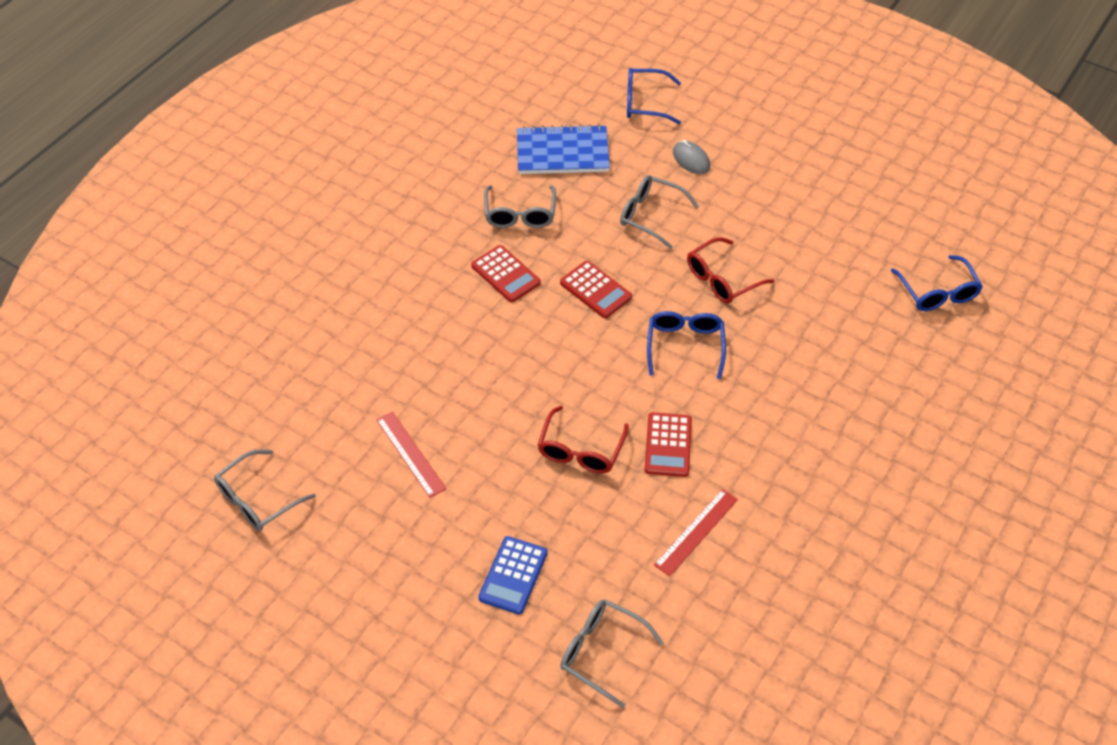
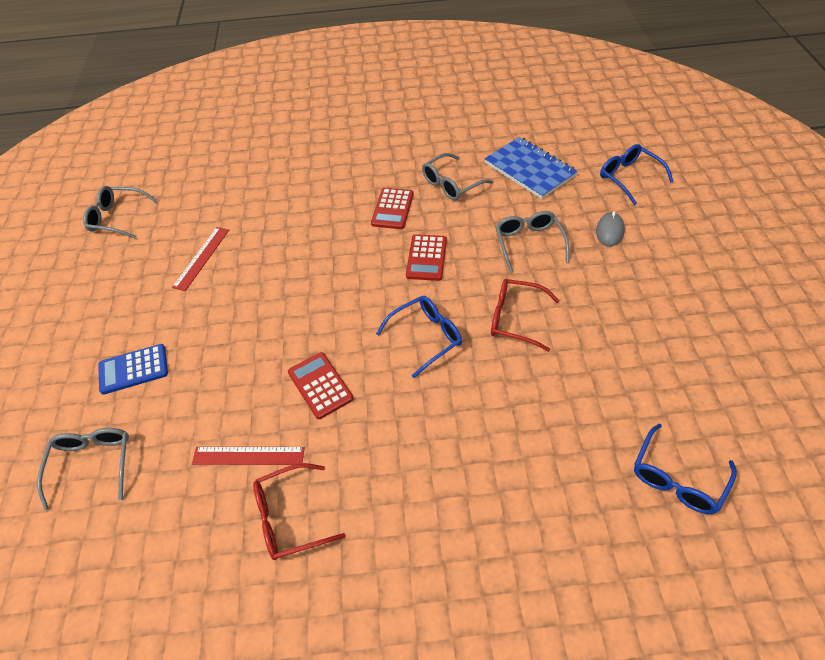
camera: 55 degrees right, 0 degrees up
red glasses [538,406,629,473] -> red glasses moved to [253,463,346,560]
red calculator [644,412,692,477] -> red calculator turned 90 degrees clockwise [288,352,354,419]

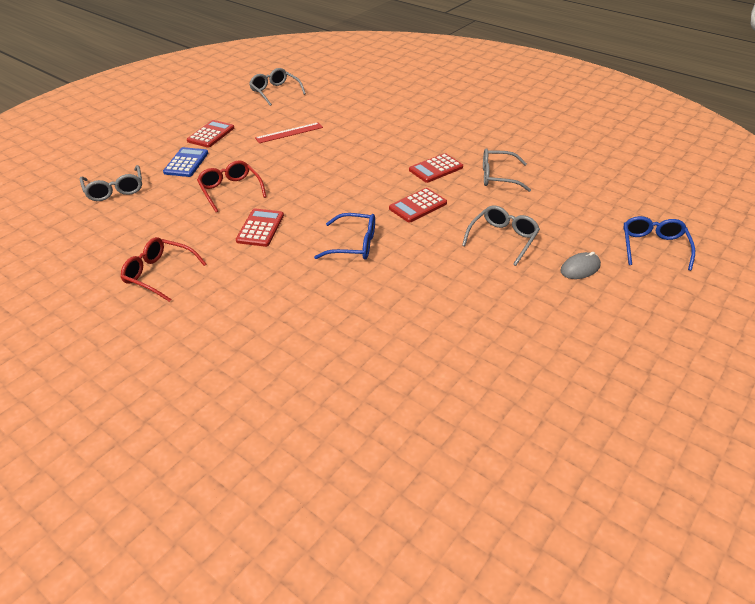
camera: 40 degrees right, 10 degrees down
grey glasses [37,428,129,511] -> grey glasses turned 120 degrees clockwise [80,165,142,201]
blue calculator [98,344,168,395] -> blue calculator turned 75 degrees clockwise [163,147,208,177]
red ruler [192,447,305,465] -> none
blue notebook [485,137,578,199] -> none
red glasses [491,279,559,352] -> red glasses moved to [197,161,266,213]
blue glasses [634,423,737,514] -> none
none -> red calculator [187,120,234,148]

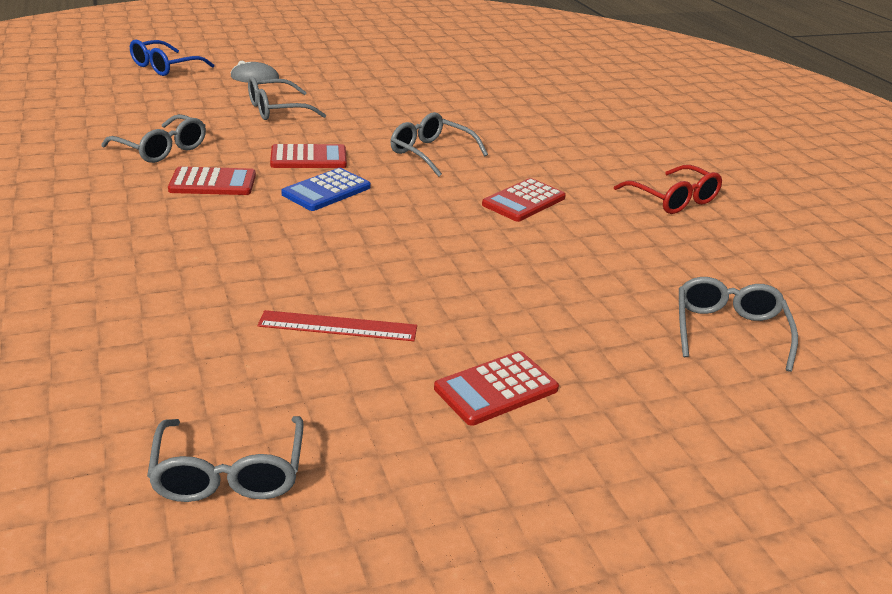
camera: 150 degrees left, 10 degrees down
blue calculator [163,147,208,177] -> blue calculator moved to [281,168,371,211]
red glasses [197,161,266,213] -> none
blue glasses [314,213,375,259] -> grey glasses [390,112,488,177]

